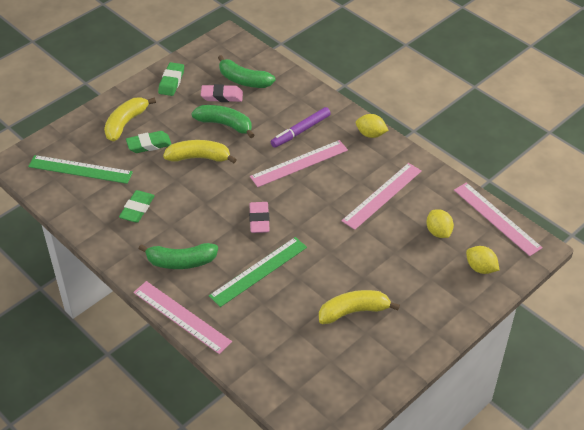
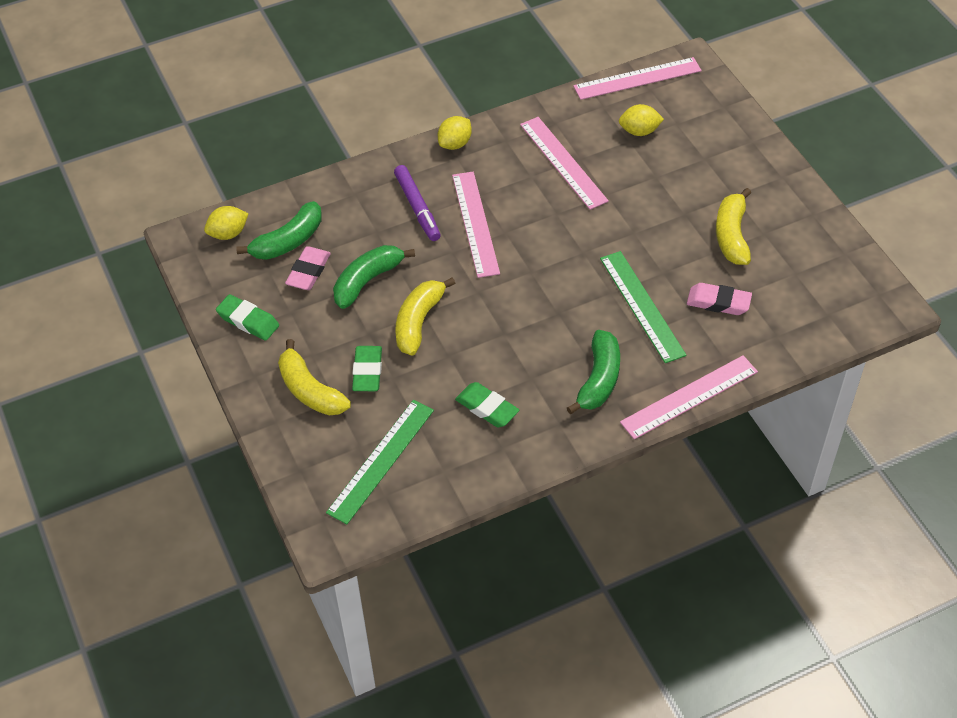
camera: 70 degrees left, 5 degrees up
pink eraser [249,202,270,233] -> pink eraser moved to [687,283,752,315]
yellow lemon [466,246,499,274] -> yellow lemon moved to [204,206,249,240]

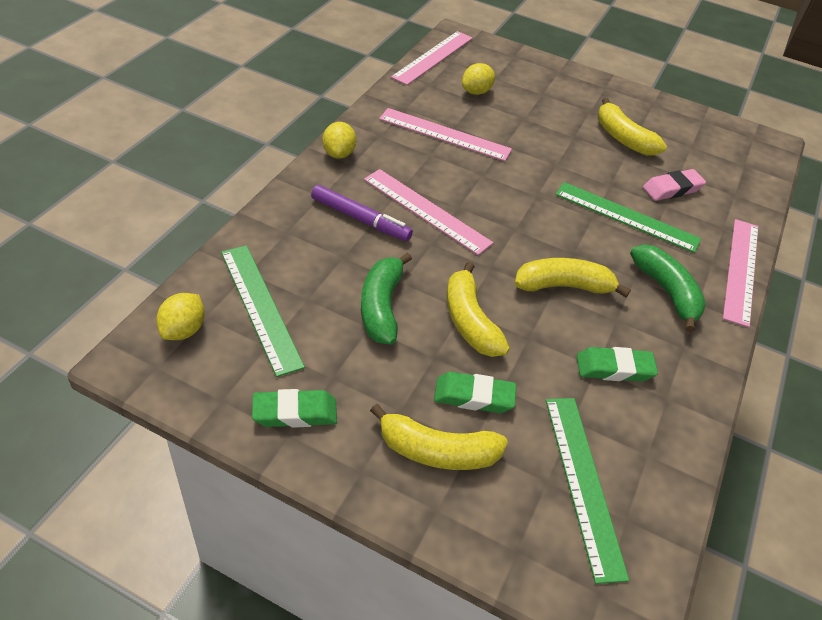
camera: 45 degrees left, 5 degrees down
green banana [236,201,322,260] -> green ruler [221,245,305,377]
pink eraser [285,246,331,290] -> none
green eraser [352,346,382,391] -> green eraser turned 45 degrees counterclockwise [434,372,516,413]
none -> yellow banana [515,258,631,297]

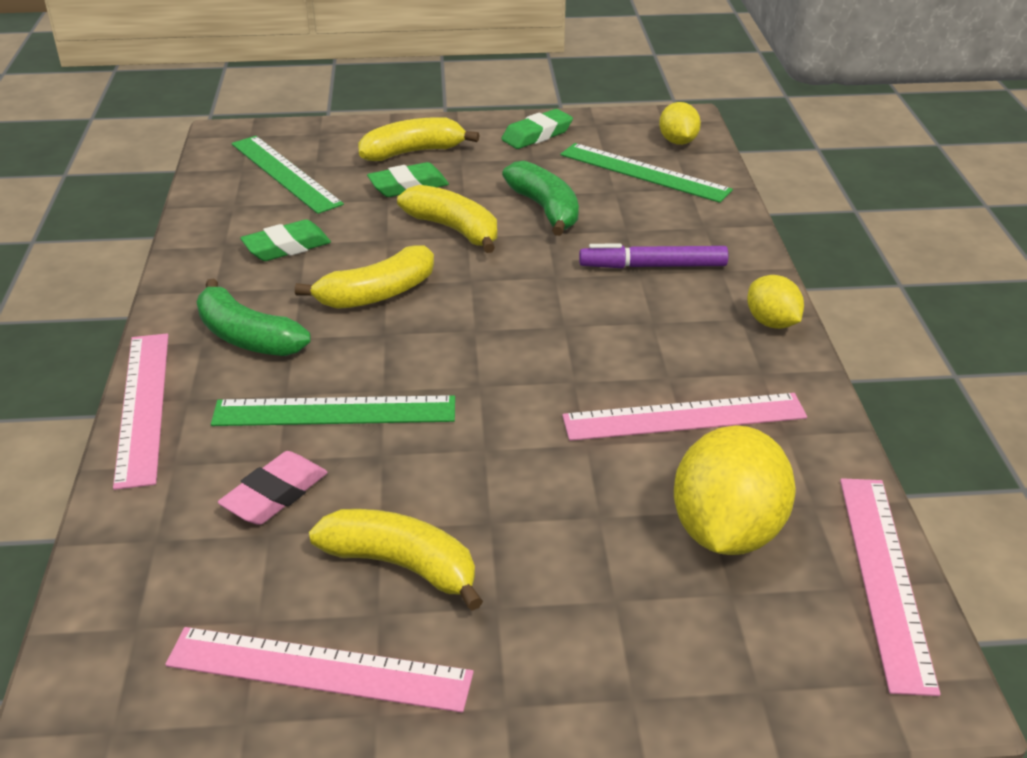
camera: 155 degrees right, 10 degrees down
pink ruler [364,169,493,255] -> pink ruler moved to [165,627,474,713]
yellow lemon [462,63,495,95] -> yellow lemon [674,425,796,555], size x1.82

